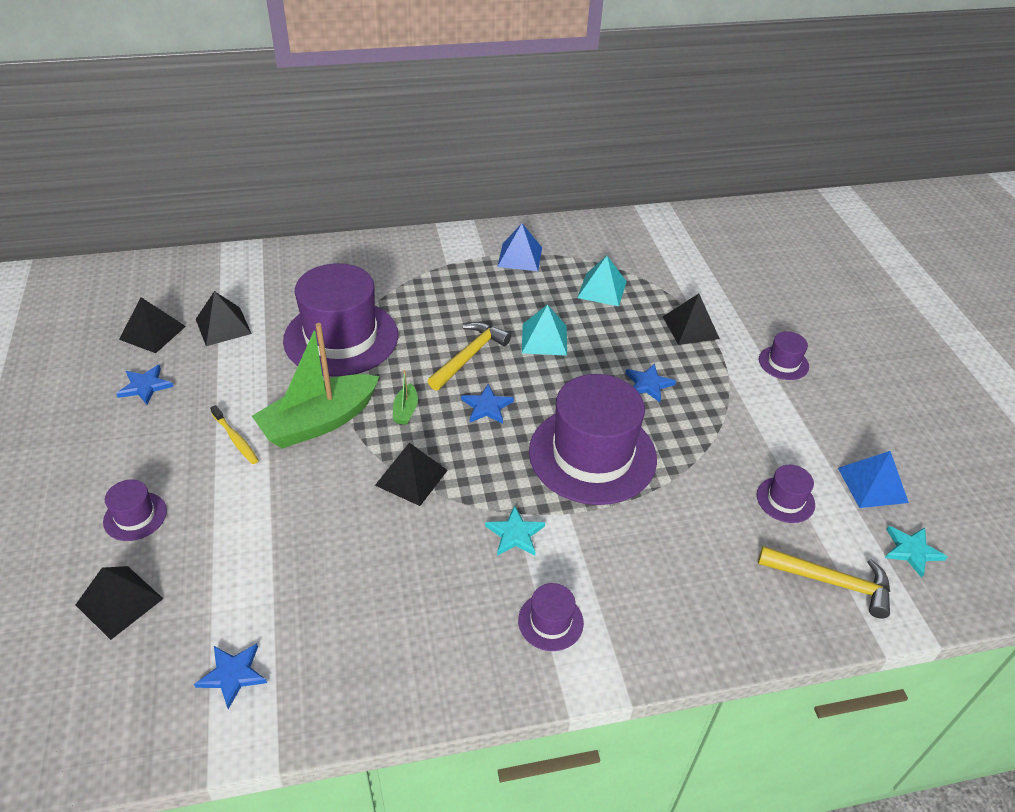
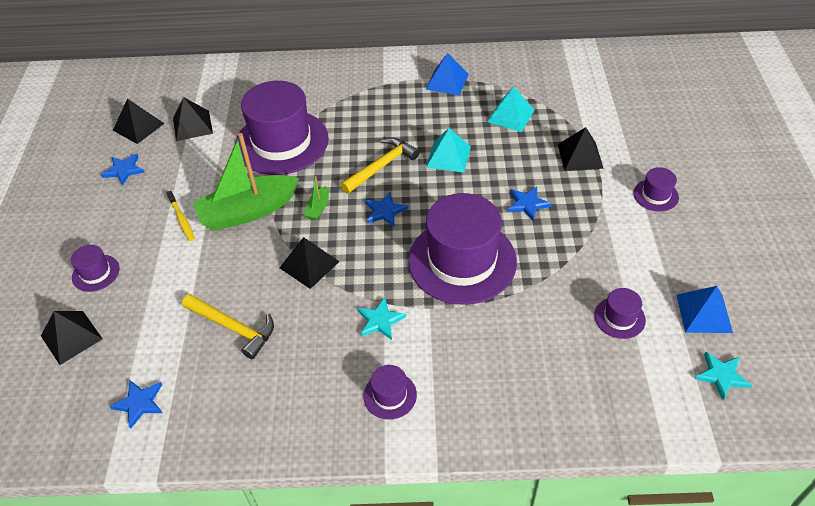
camera: 15 degrees right, 5 degrees up
yellow hammer [758,546,890,619] -> yellow hammer moved to [182,294,274,359]

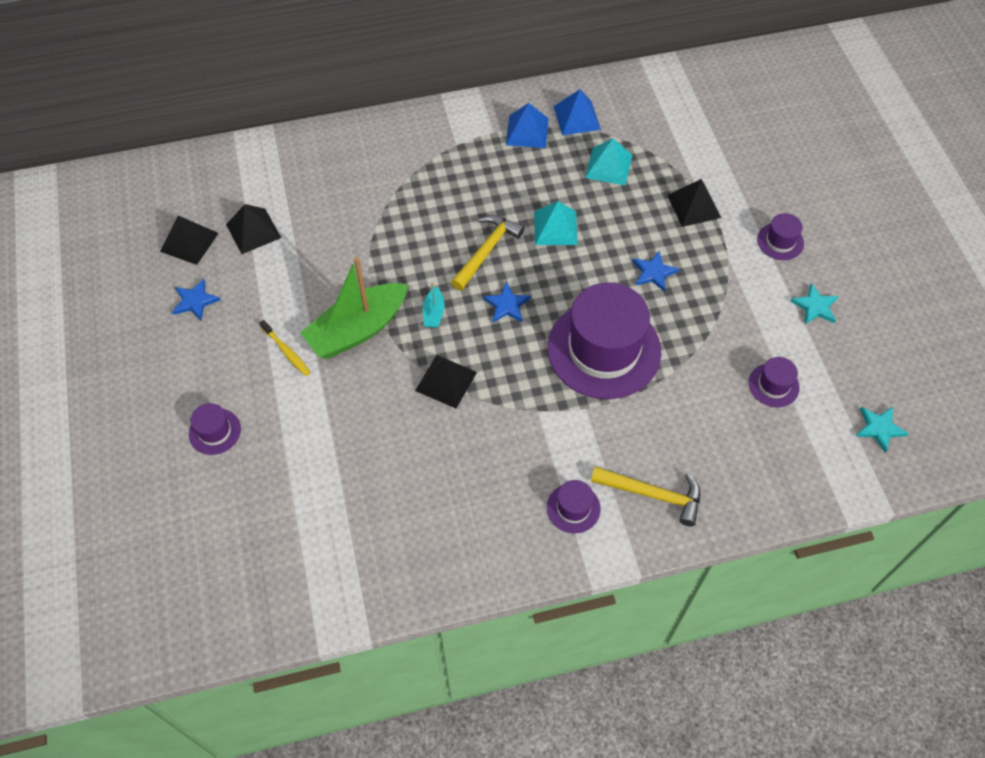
camera: 15 degrees left, 10 degrees up
black pyramid [41,311,103,365] -> none
blue star [109,380,162,429] -> none
yellow hammer [182,294,274,359] -> yellow hammer moved to [591,466,700,526]
purple hat [235,81,329,175] -> none
green boat [304,176,329,220] -> turquoise boat [423,283,444,328]
turquoise star [357,297,406,340] -> turquoise star moved to [790,283,839,324]
blue pyramid [677,286,733,333] -> blue pyramid moved to [554,89,601,135]

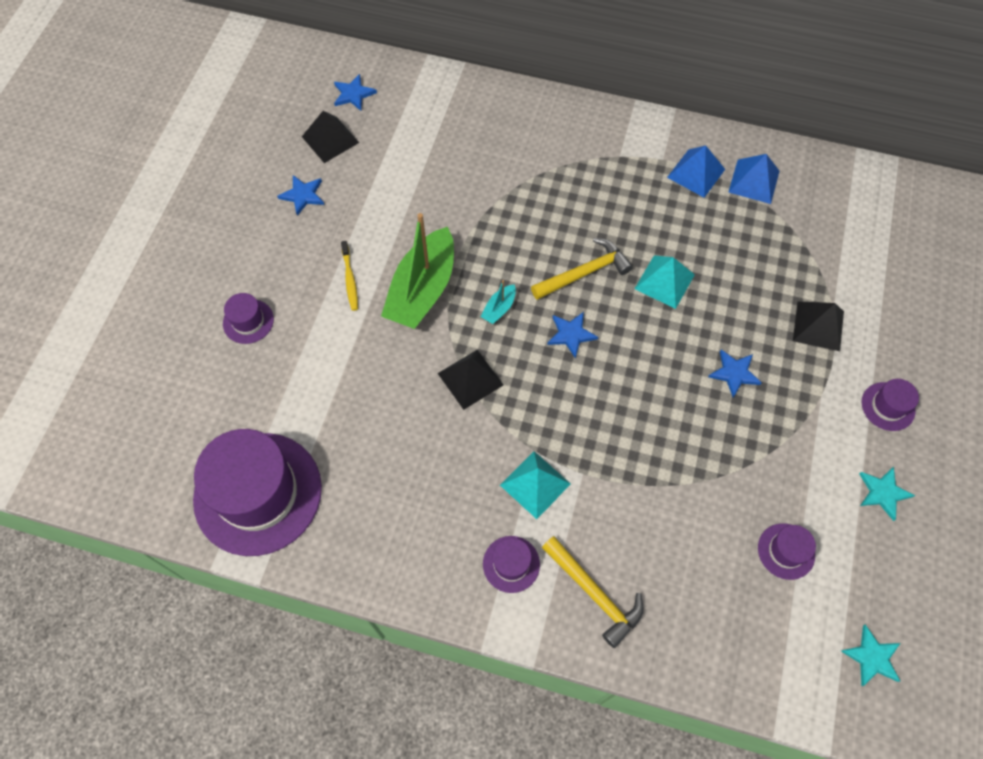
camera: 30 degrees right, 5 degrees up
black pyramid [226,204,281,254] -> none
green boat [300,257,408,359] -> green boat turned 60 degrees counterclockwise [381,213,454,329]
purple hat [547,282,661,399] -> purple hat moved to [193,429,322,556]
turquoise pyramid [585,138,632,185] -> turquoise pyramid moved to [500,451,571,519]
none -> blue star [334,74,377,111]

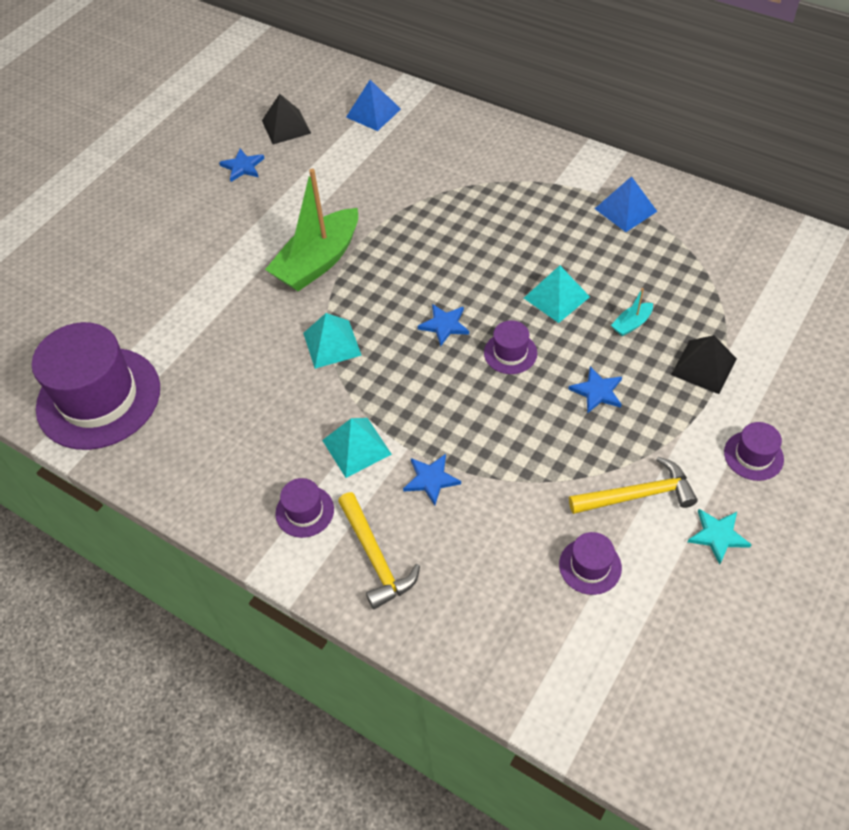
camera: 20 degrees right, 10 degrees down
purple hat [223,293,274,344] -> purple hat moved to [484,320,537,374]
blue star [334,74,377,111] -> blue star moved to [403,454,461,506]
yellow toothbrush [341,241,358,311] -> none
black pyramid [438,350,503,410] -> turquoise pyramid [303,313,362,369]
turquoise boat [480,280,516,324] -> turquoise boat moved to [611,288,653,336]
yellow hammer [531,238,633,300] -> yellow hammer moved to [569,457,698,514]
blue pyramid [729,154,779,204] -> blue pyramid moved to [346,80,401,131]
turquoise star [841,624,901,686] -> none

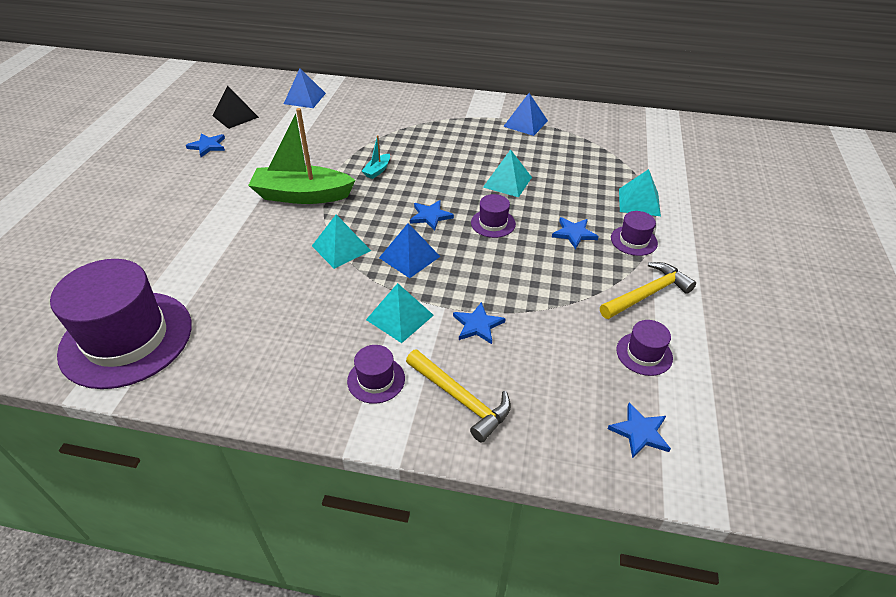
camera: 25 degrees left, 10 degrees down
green boat [265,169,358,291] -> green boat turned 75 degrees clockwise [248,108,356,204]
turquoise boat [611,288,653,336] -> turquoise boat moved to [362,135,390,179]
black pyramid [671,335,737,394] -> turquoise pyramid [619,169,661,216]
turquoise star [688,509,752,565] -> none
purple hat [724,422,784,481] -> purple hat moved to [611,211,658,256]
none -> blue pyramid [379,223,441,278]
none -> blue star [607,403,671,459]

